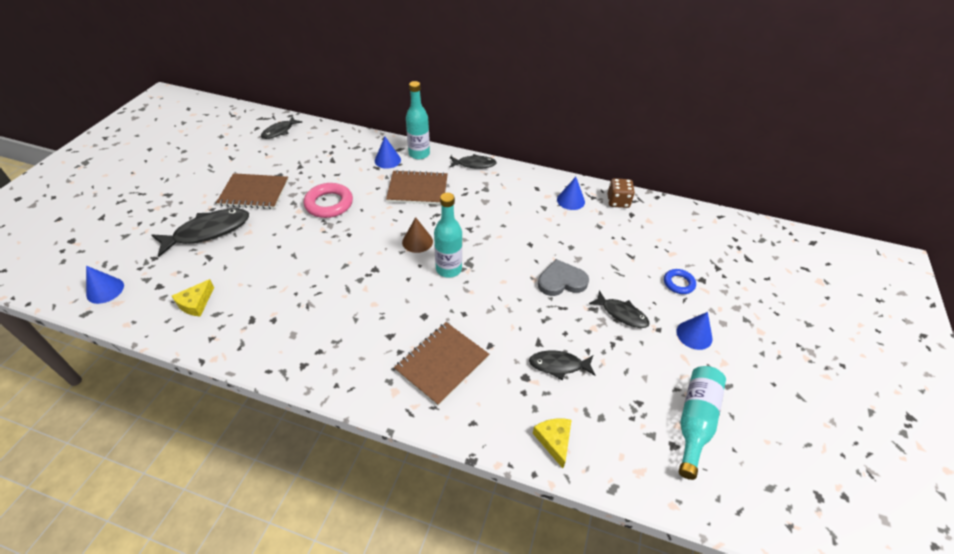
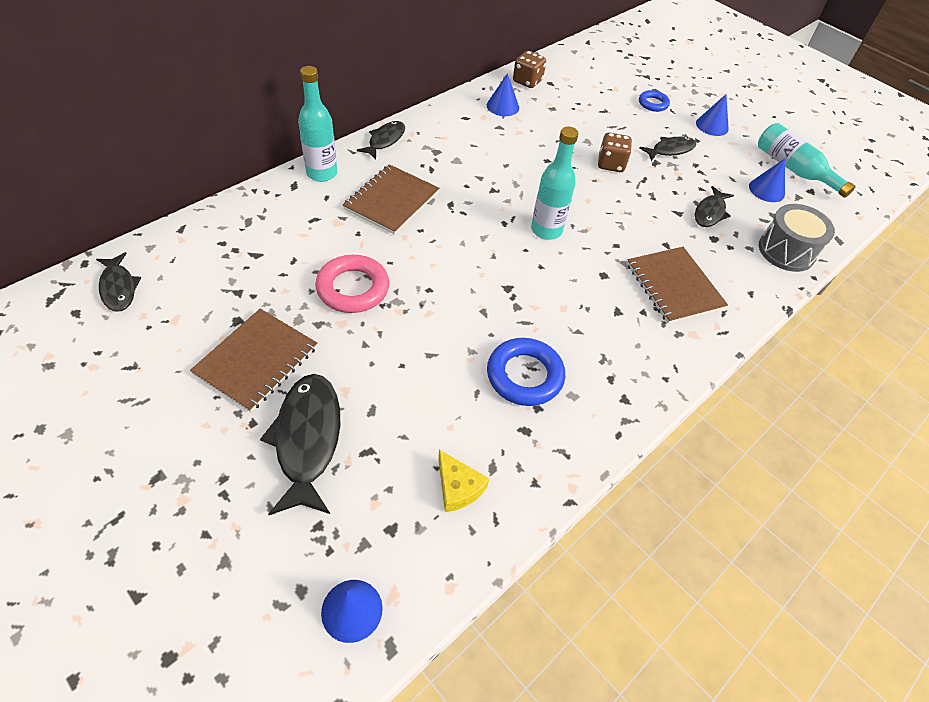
camera: 65 degrees left, 5 degrees up
blue cone [375,137,401,169] -> blue cone moved to [749,158,785,202]
brown cone [402,217,433,253] -> none
yellow cheese [533,419,572,468] -> grey drum [759,204,835,272]
grey heart [538,259,589,296] -> brown dice [598,132,632,172]
none -> blue ring [487,338,565,406]

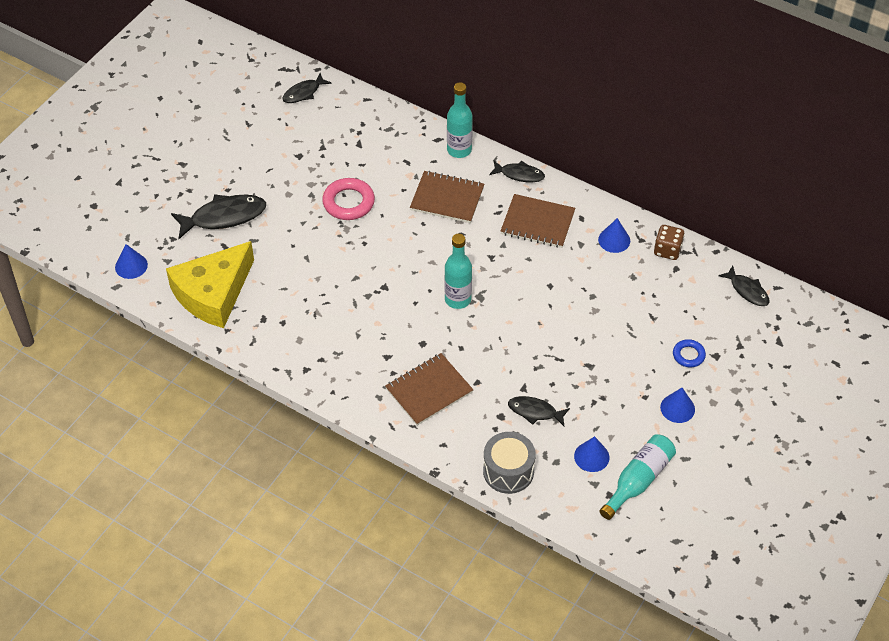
camera: 80 degrees right, 0 degrees up
brown notebook [190,309,318,412] -> brown notebook moved to [501,194,575,248]
yellow cheese [438,450,489,512] -> yellow cheese [166,241,254,328], size x2.48
blue ring [487,338,565,406] -> none
brown dice [598,132,632,172] -> none
black fish [639,136,696,161] -> black fish moved to [718,265,769,306]

